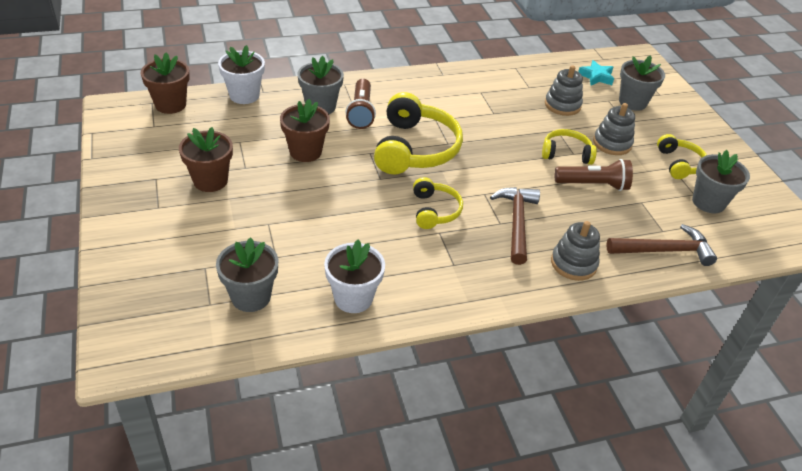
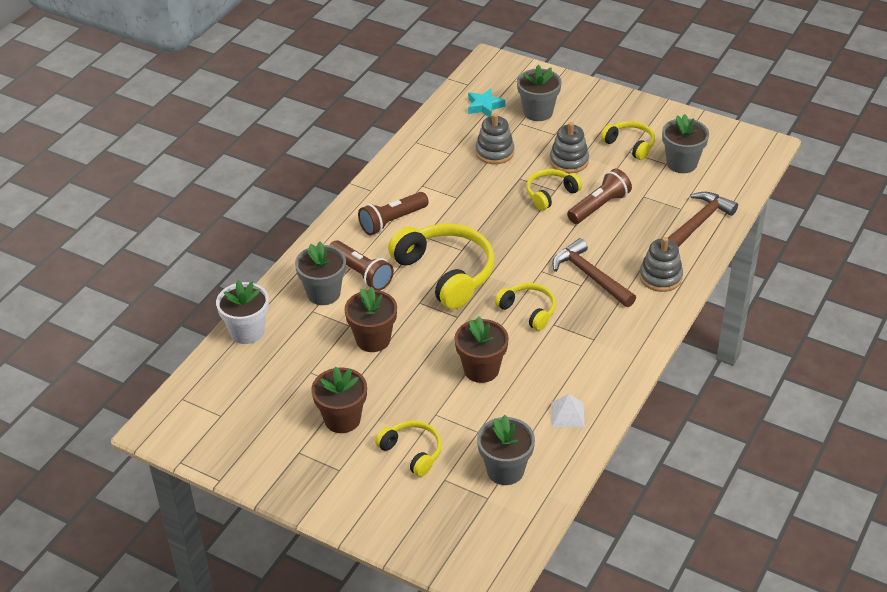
camera: 40 degrees left, 0 degrees up
brown flower pot [140,52,190,114] -> brown flower pot moved to [454,316,509,383]
white flower pot [324,239,385,313] -> white pyramid [551,394,585,427]
none -> brown flashlight [358,192,429,235]
none -> yellow headphones [375,420,442,477]

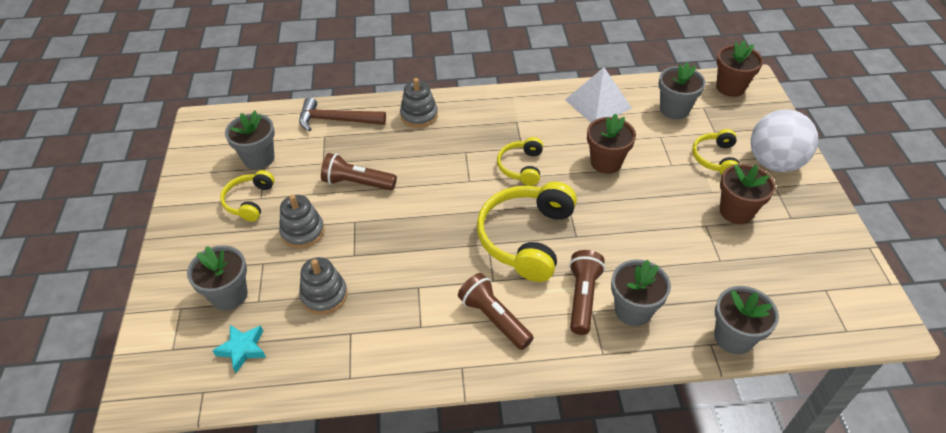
camera: 125 degrees left, 5 degrees up
white flower pot [216,280,269,344] -> grey flower pot [714,286,779,354]
brown flower pot [344,287,397,352] -> brown flower pot moved to [716,41,763,97]
brown flashlight [358,192,429,235] -> brown flashlight turned 150 degrees counterclockwise [458,273,534,350]
yellow headphones [526,169,582,211] -> none
white pyramid [551,394,585,427] -> white pyramid [565,67,632,123], size x1.85
brown hammer [552,238,636,307] -> none
none -> white ball [751,110,818,172]

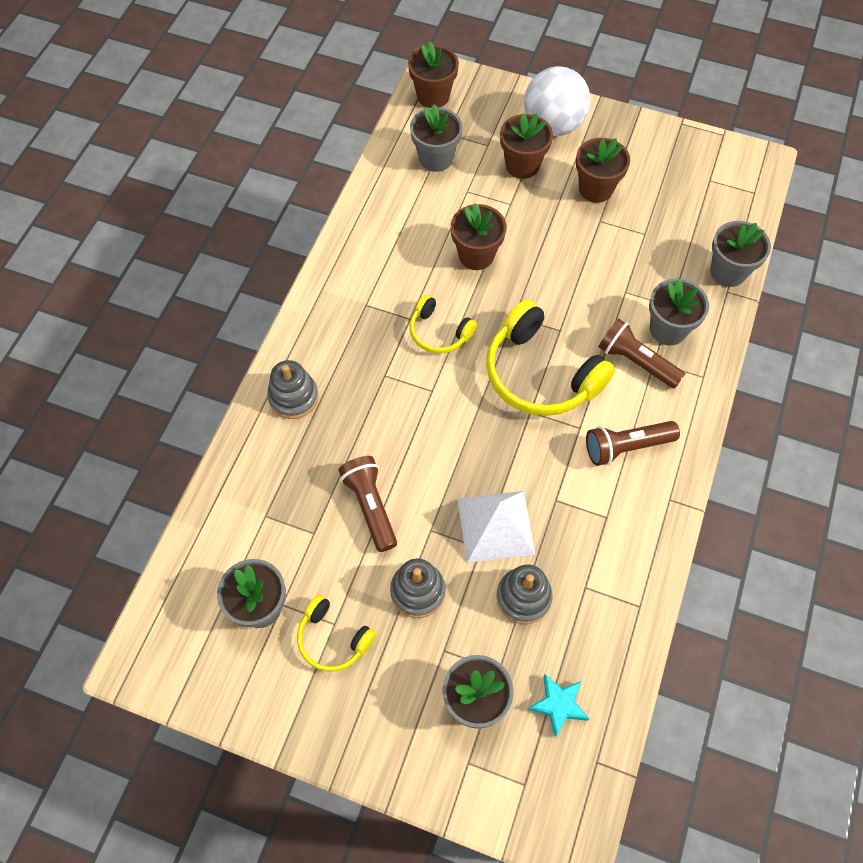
camera: 65 degrees left, 15 degrees up
brown hammer [299,97,386,131] -> none
brown flashlight [321,153,397,190] -> brown flashlight turned 120 degrees clockwise [338,456,397,552]
white pyramid [565,67,632,123] -> white pyramid moved to [458,491,535,563]
yellow headphones [692,129,740,175] -> brown flower pot [500,113,553,179]

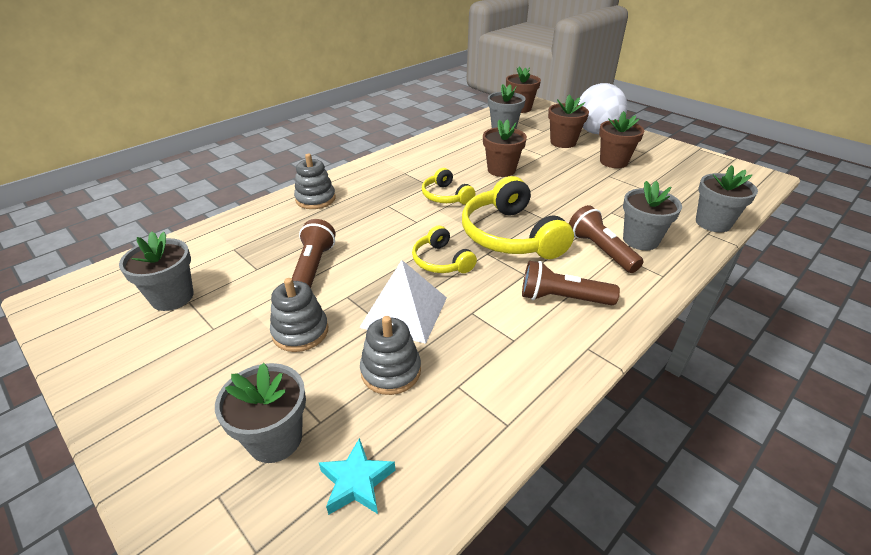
camera: 25 degrees right, 25 degrees down
yellow headphones [297,595,376,672] -> yellow headphones moved to [412,226,477,273]

